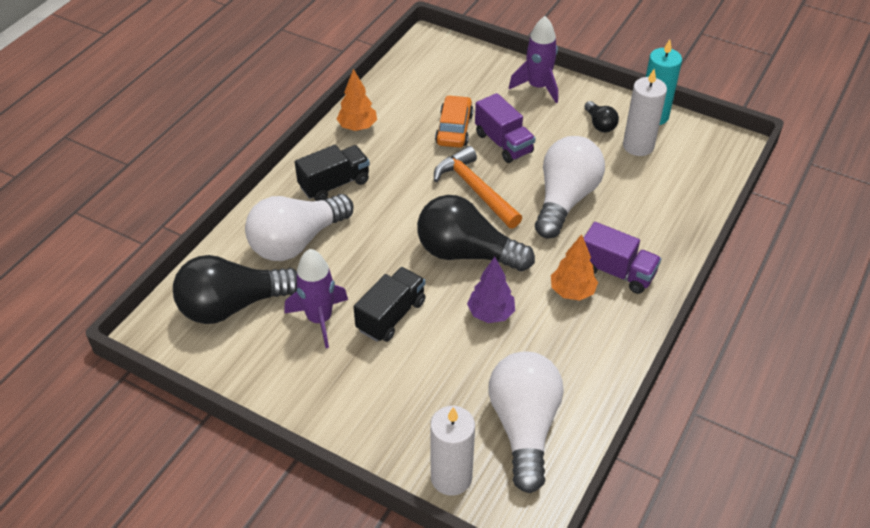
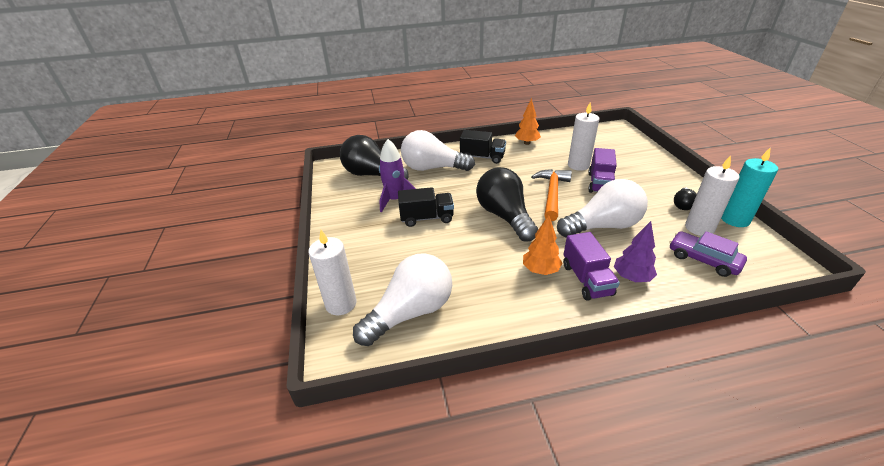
camera: 50 degrees right, 10 degrees down
orange car [435,95,473,148] -> white candle [568,102,599,171]
purple tree [467,257,515,323] -> purple tree moved to [614,221,657,282]
purple rocket [509,16,558,103] -> none
none -> purple car [670,231,747,277]

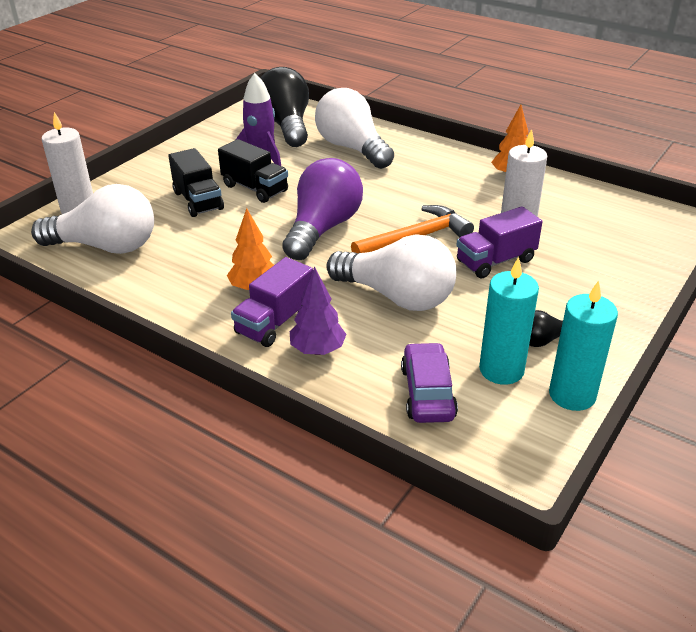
camera: 45 degrees right, 0 degrees up
black truck [460,130,506,164] -> black truck moved to [168,148,224,217]
black light bulb [476,167,538,242] -> purple light bulb [282,158,363,260]
white candle [685,155,739,236] -> turquoise candle [479,257,539,385]

